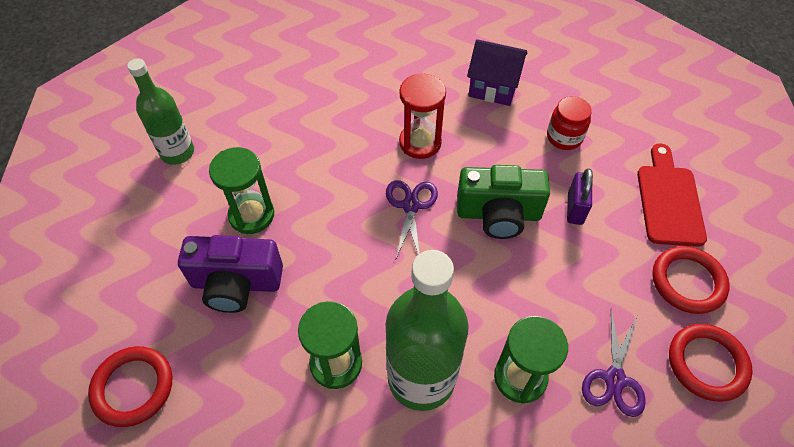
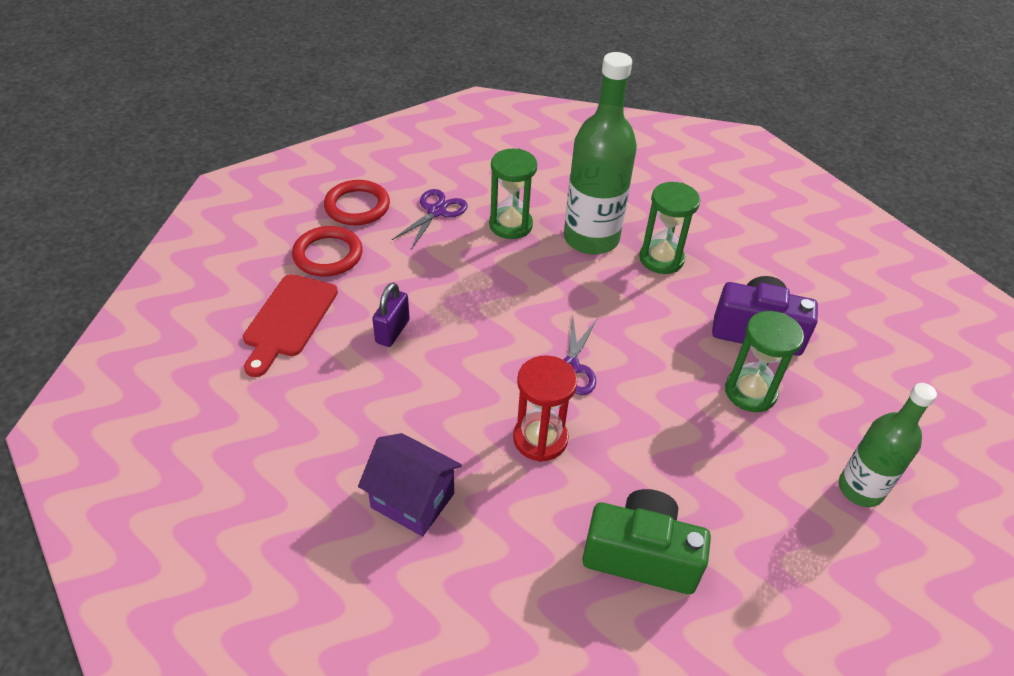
camera: 170 degrees left, 10 degrees down
red ring [88,346,172,427] -> none
green camera [457,165,550,239] -> green camera moved to [582,489,711,594]
red jar [547,96,592,150] -> none

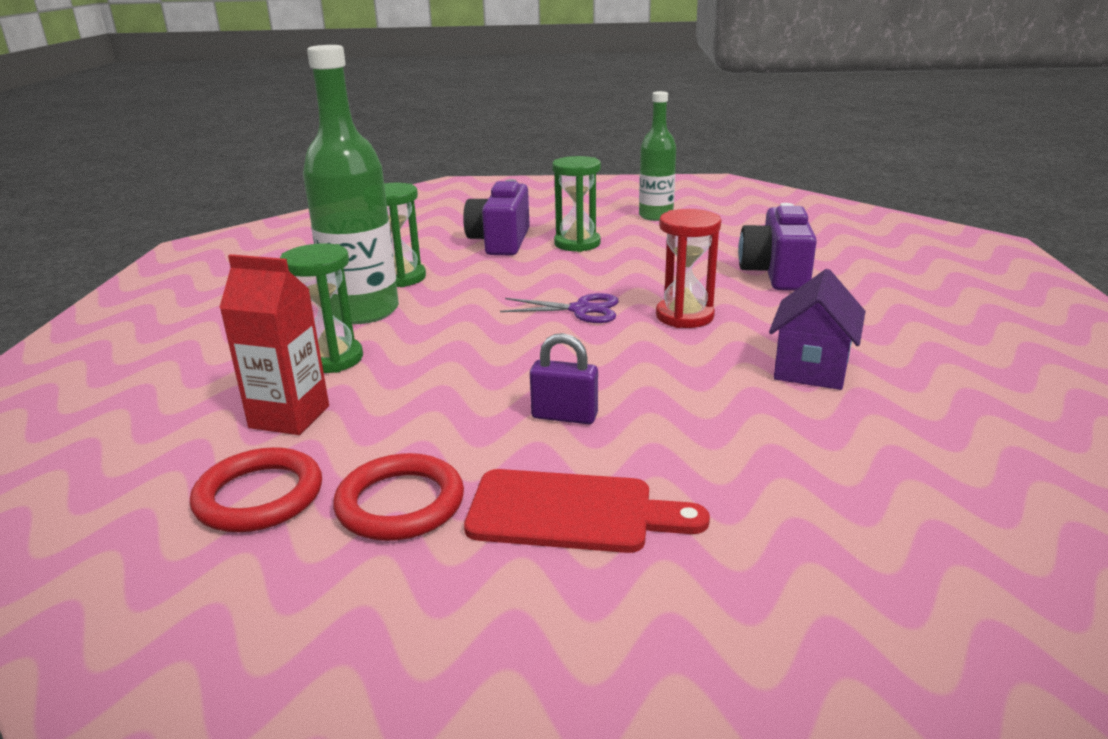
camera: 95 degrees left, 20 degrees down
purple scissors [392,189,468,250] -> red carton [219,254,329,435]
green camera [582,489,711,594] -> purple camera [738,203,817,290]

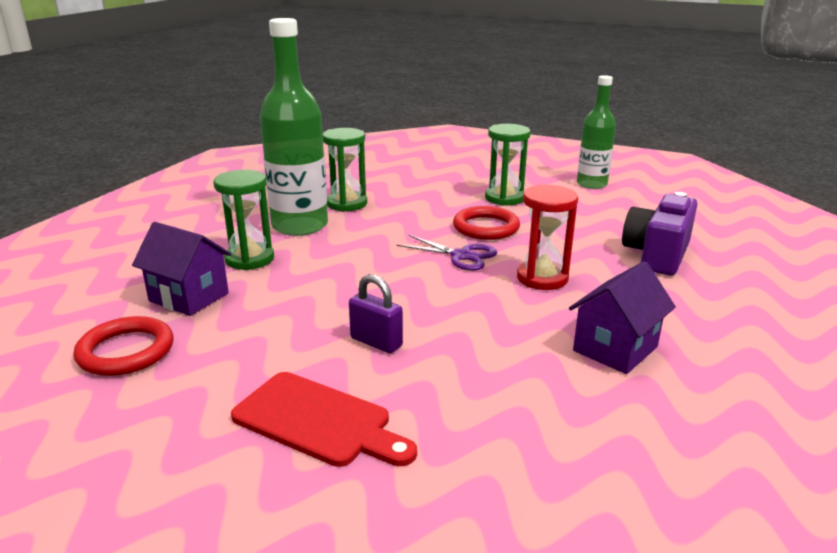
camera: 20 degrees right, 0 degrees up
red carton [219,254,329,435] -> purple house [132,222,231,316]
red ring [333,453,464,541] -> red ring moved to [453,206,520,240]
purple camera [463,179,530,255] -> none

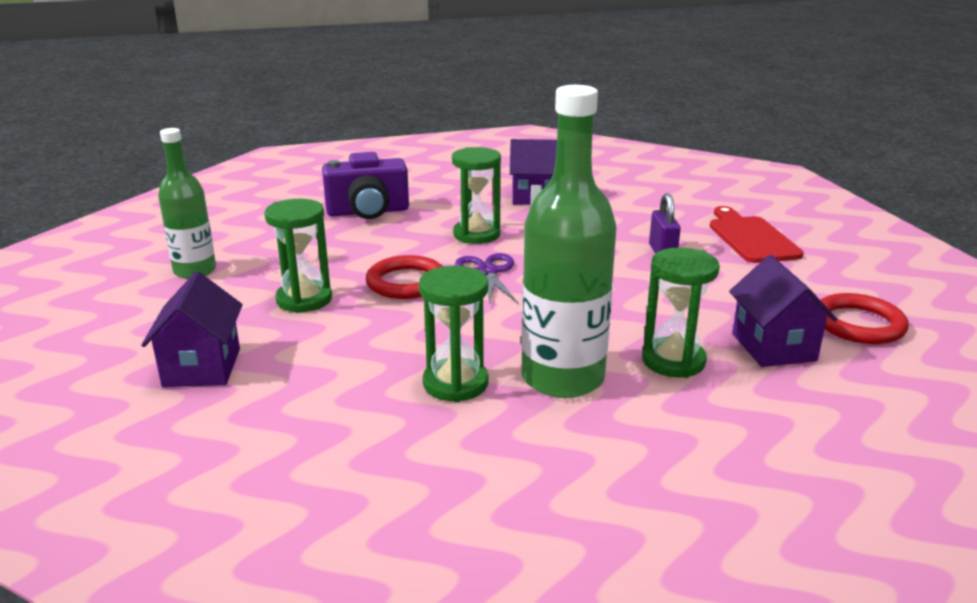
camera: 130 degrees left, 0 degrees up
red hourglass [517,184,578,290] -> green hourglass [452,147,501,244]
none -> purple house [141,272,243,387]

